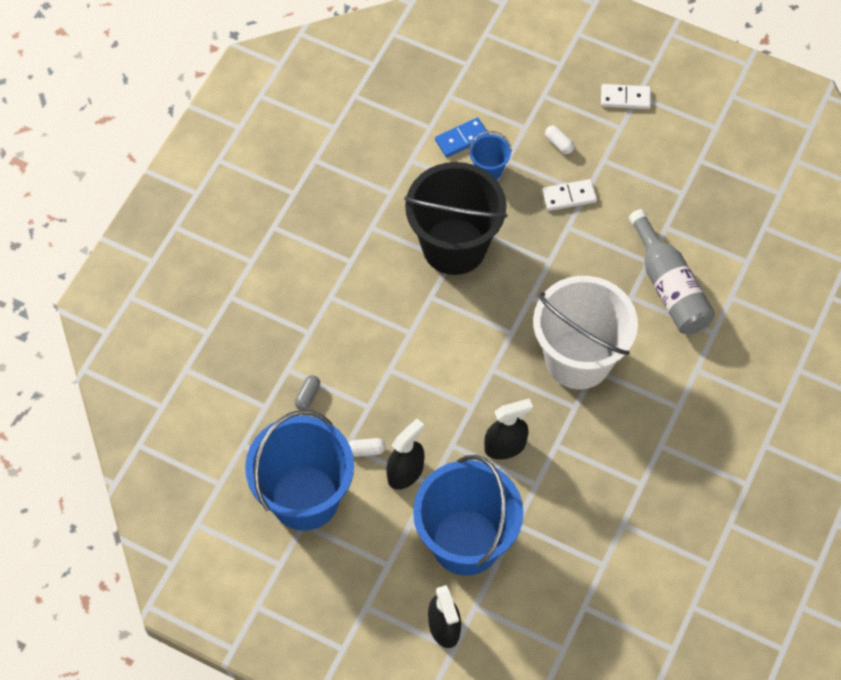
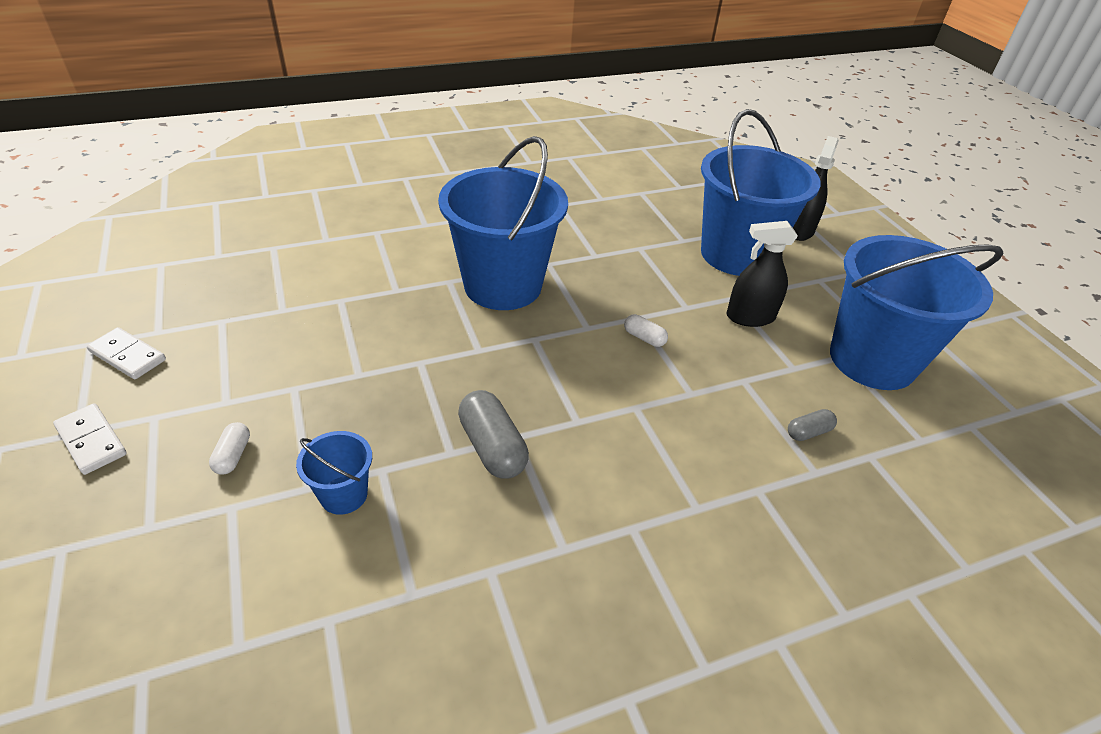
camera: 140 degrees left, 20 degrees down
white capsule [349,438,385,457] -> white capsule moved to [624,314,668,347]
black bucket [404,162,508,275] -> grey capsule [458,390,529,479]
blue domino [435,118,489,157] -> none
black spray bottle [484,398,533,460] -> none
white bucket [533,276,638,389] -> blue bucket [438,136,568,310]
white domino [542,179,597,211] -> white domino moved to [87,327,166,379]
grey bottle [629,209,715,335] -> none

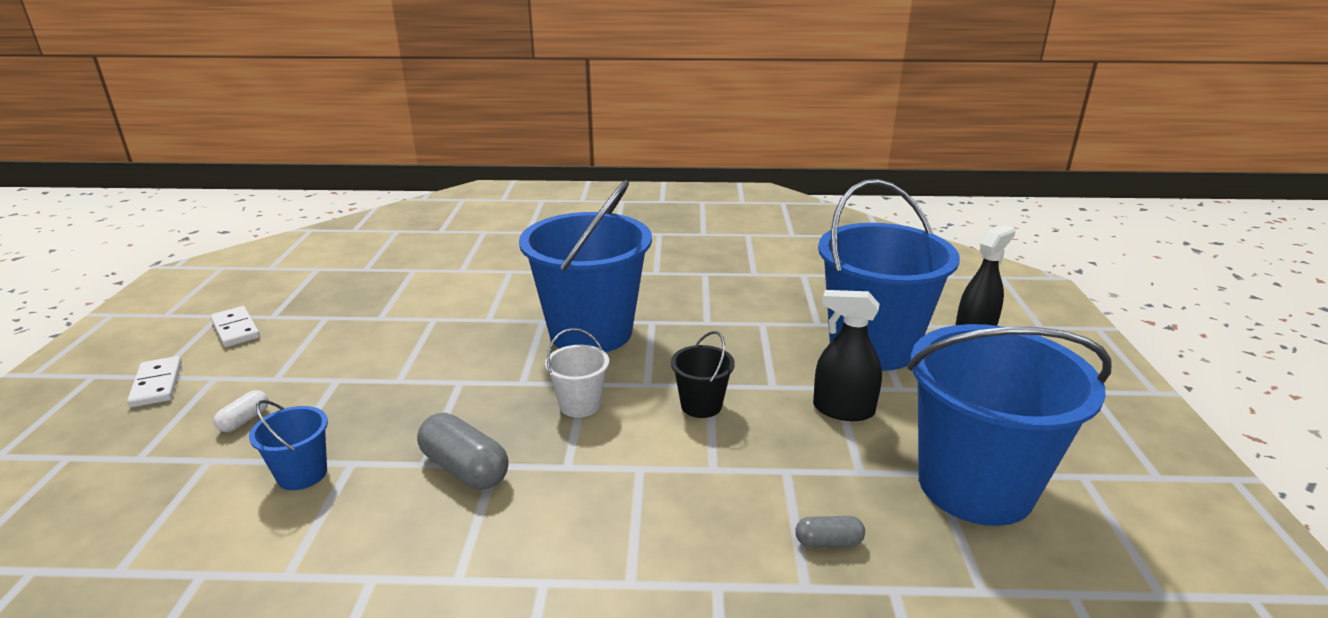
camera: 25 degrees right, 15 degrees down
grey capsule [458,390,529,479] -> grey capsule turned 45 degrees counterclockwise [417,413,509,489]
white capsule [624,314,668,347] -> black bucket [671,331,735,418]
none -> white bucket [545,328,609,417]

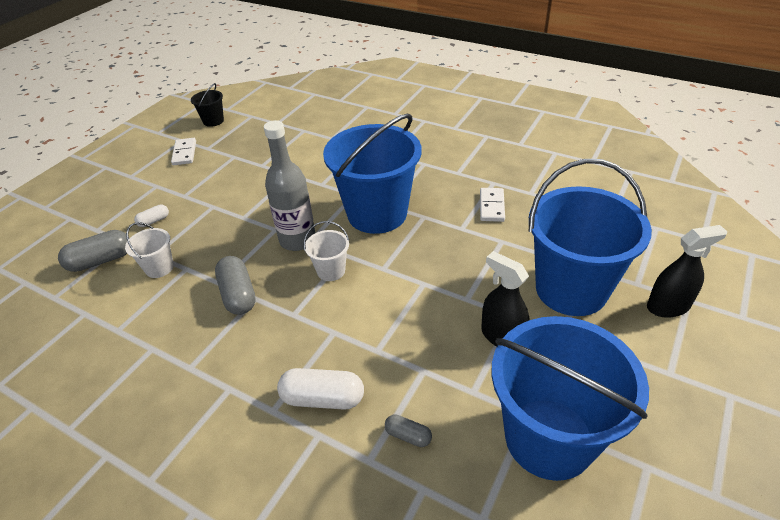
camera: 30 degrees right, 15 degrees up
white domino [127,356,182,408] -> white domino moved to [480,188,505,222]
blue bucket [249,400,328,490] -> white bucket [125,222,174,278]
black bucket [671,331,735,418] -> black bucket moved to [191,83,224,127]
none -> grey capsule [58,230,130,272]
none -> grey bottle [264,120,315,251]
none -> white capsule [277,368,364,410]

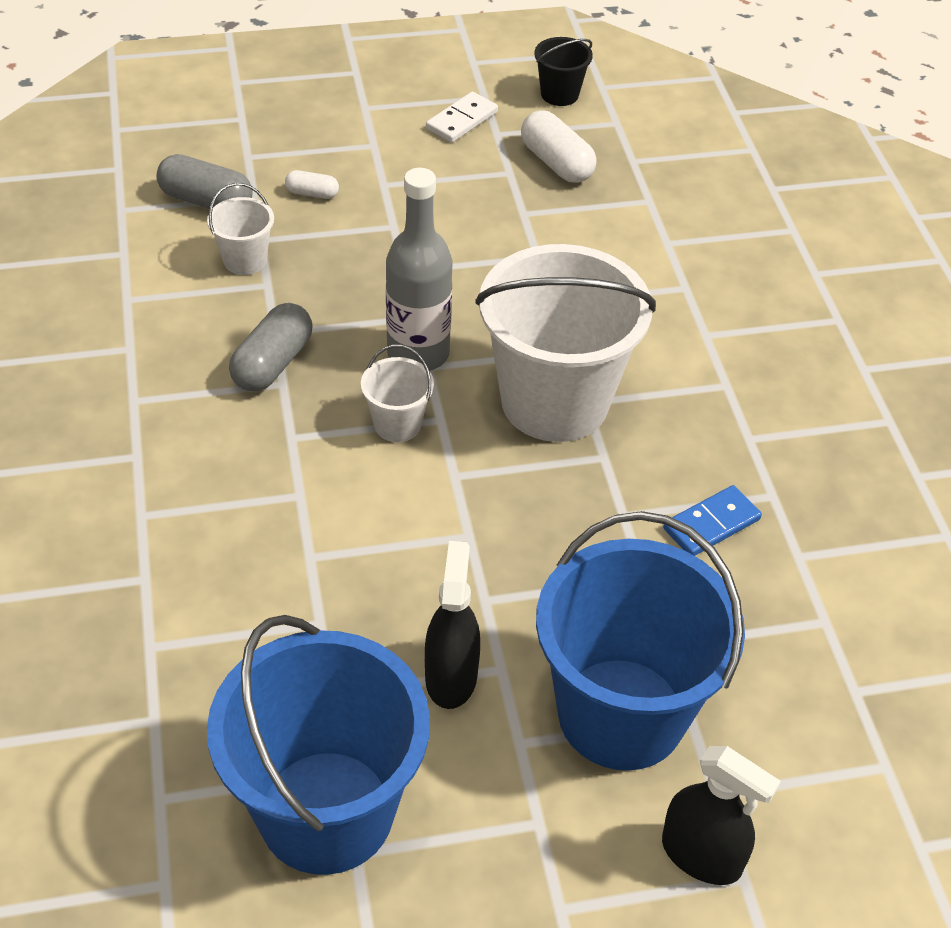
camera: 45 degrees right, 5 degrees up
white capsule [277,368,364,410] -> white capsule moved to [521,110,597,183]
blue bucket [323,114,421,234] -> white bucket [475,244,656,442]
grey capsule [385,414,432,447] -> none
white domino [480,188,505,222] -> blue domino [663,485,762,556]

